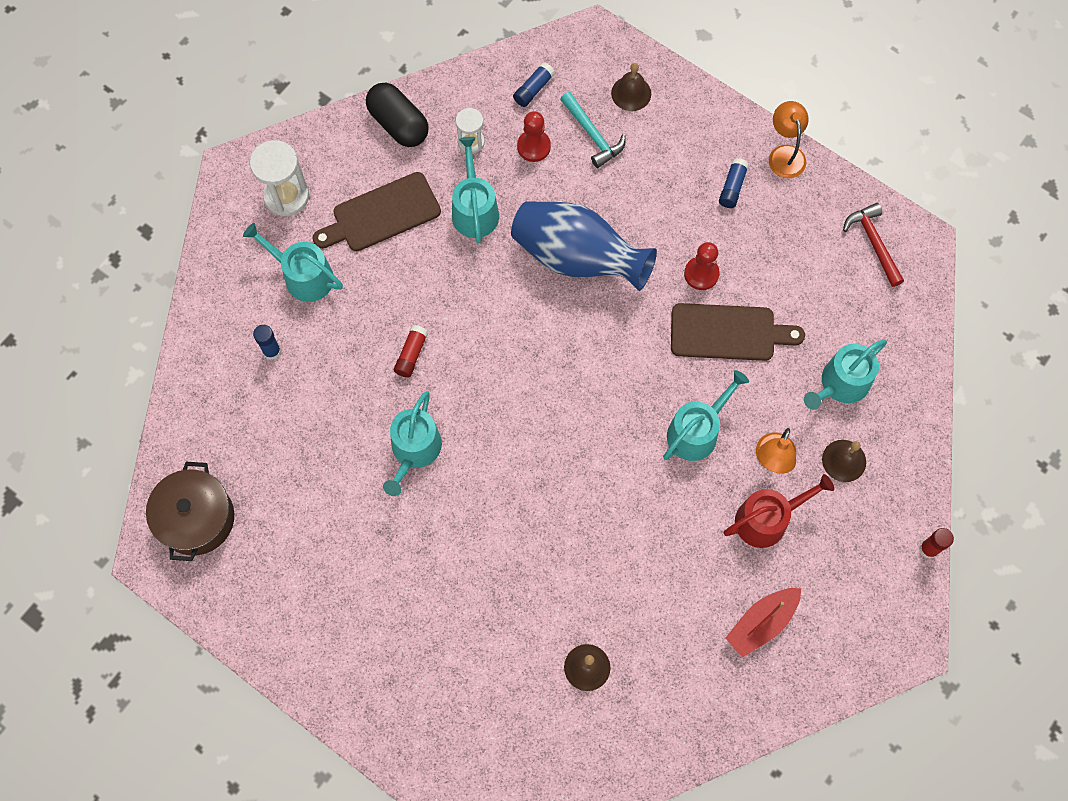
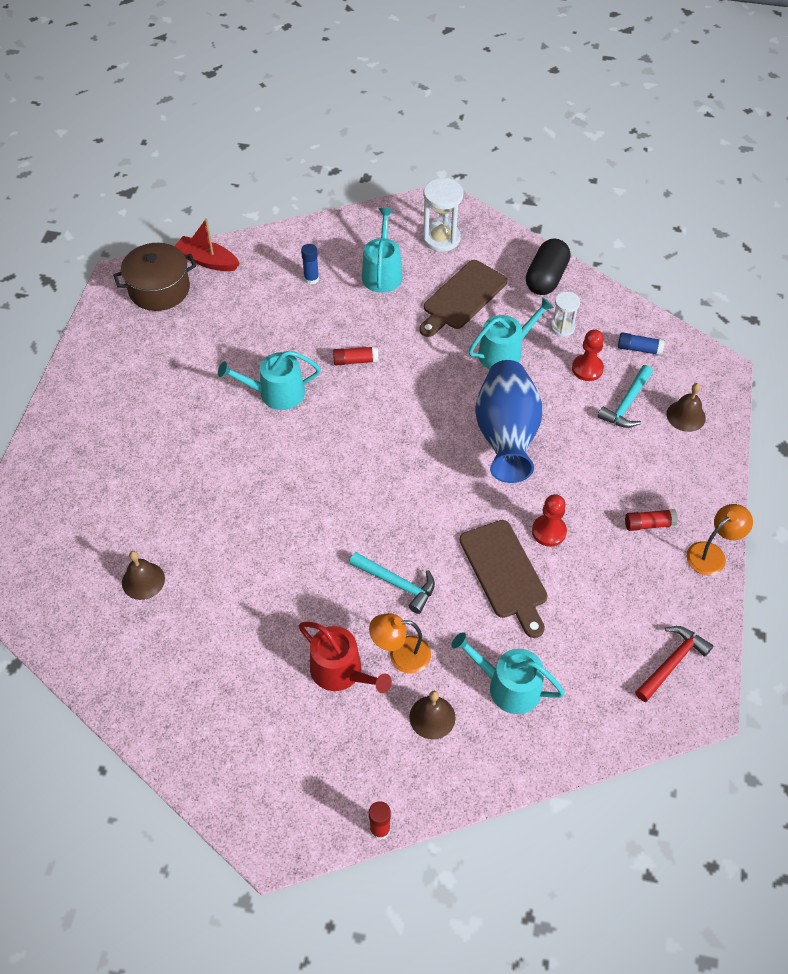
camera: 65 degrees right, 15 degrees down
brown cutting board [312,172,441,251] -> brown cutting board turned 90 degrees counterclockwise [419,260,508,337]
turquoise watering can [663,370,749,461] -> turquoise hammer [350,552,435,614]
blue glue stick [719,158,749,208] -> red glue stick [625,509,678,531]
red boat [725,588,801,658] -> red boat moved to [175,218,240,271]

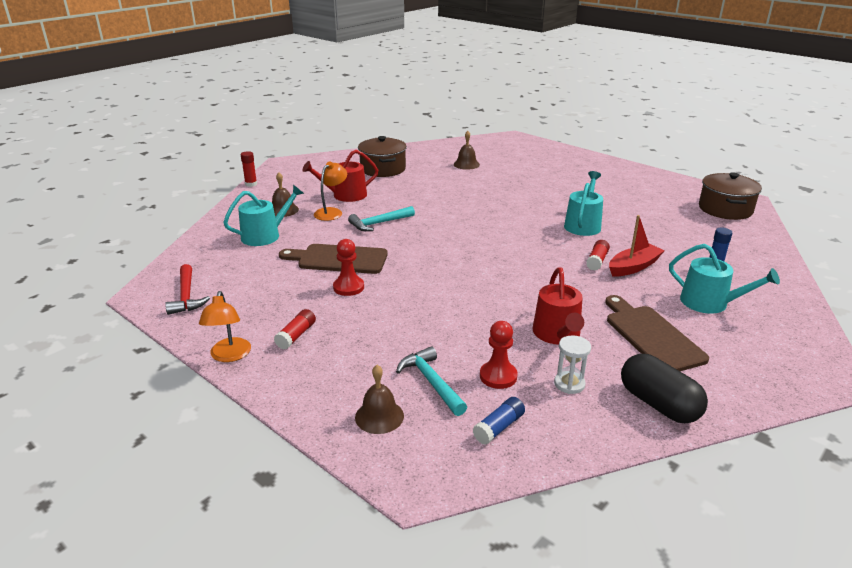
camera: 120 degrees right, 25 degrees down
red boat [175,218,240,271] -> red boat moved to [609,215,664,277]
white hourglass [422,178,463,252] -> none
turquoise watering can [469,297,554,369] -> red watering can [533,267,584,344]
blue vase [475,360,543,483] -> none
none -> brown pot [358,136,407,177]

